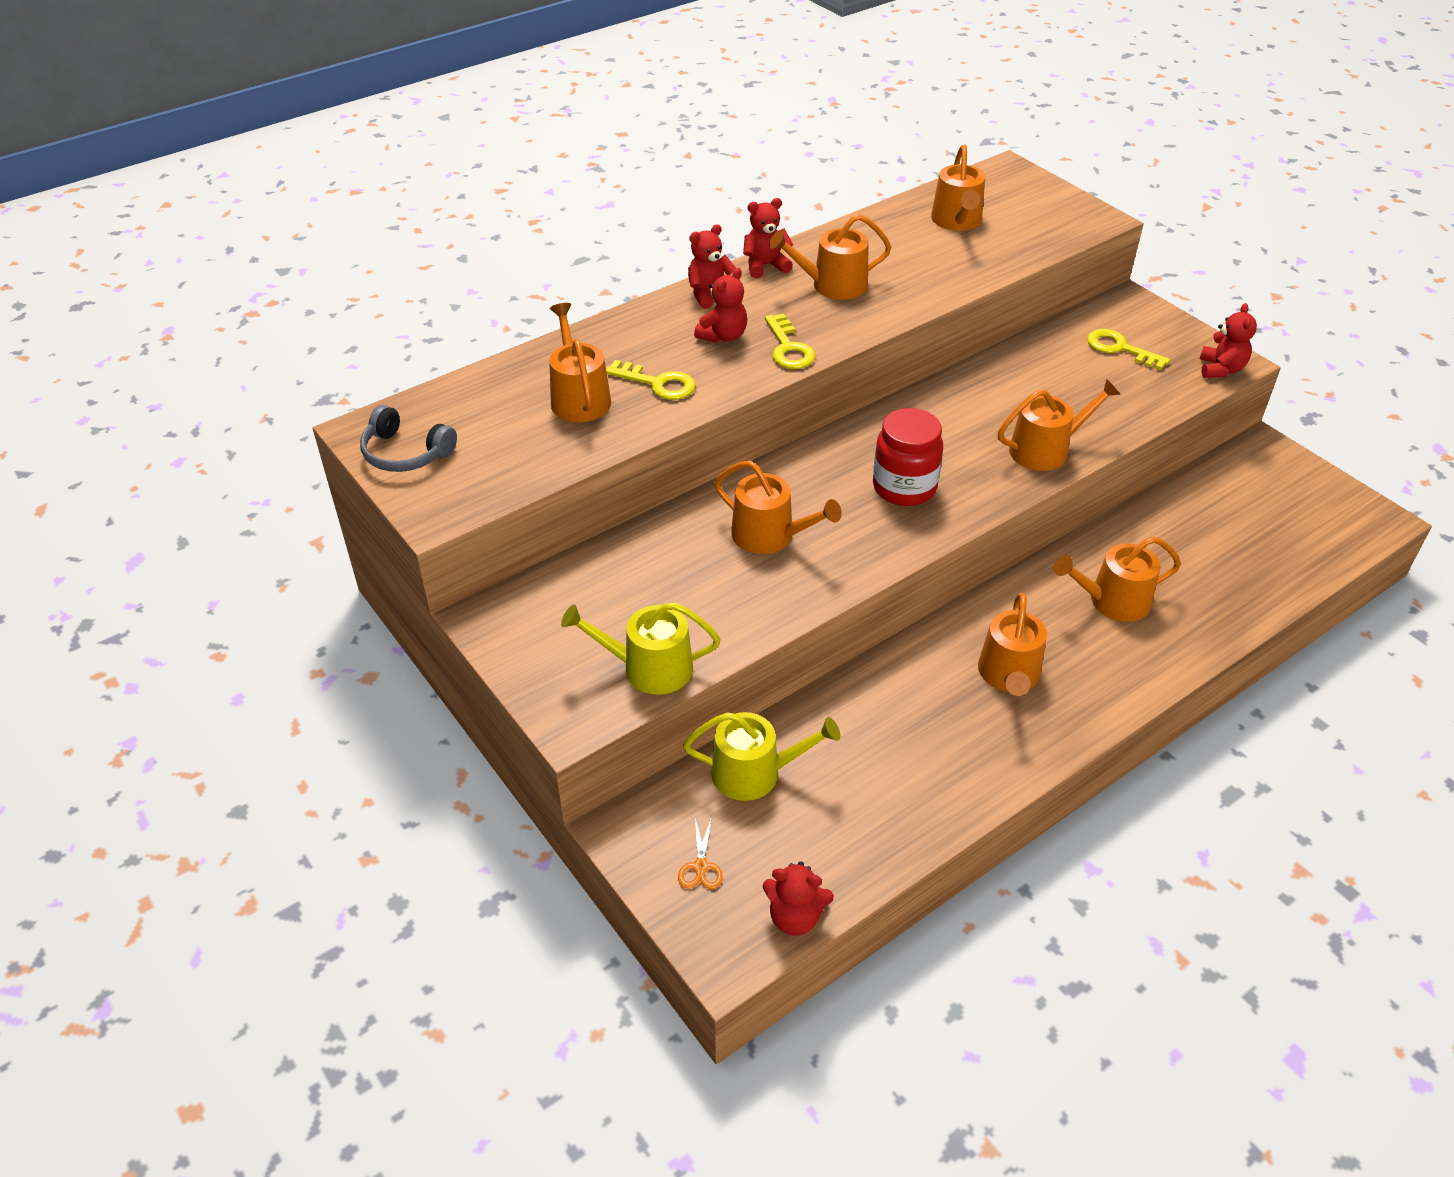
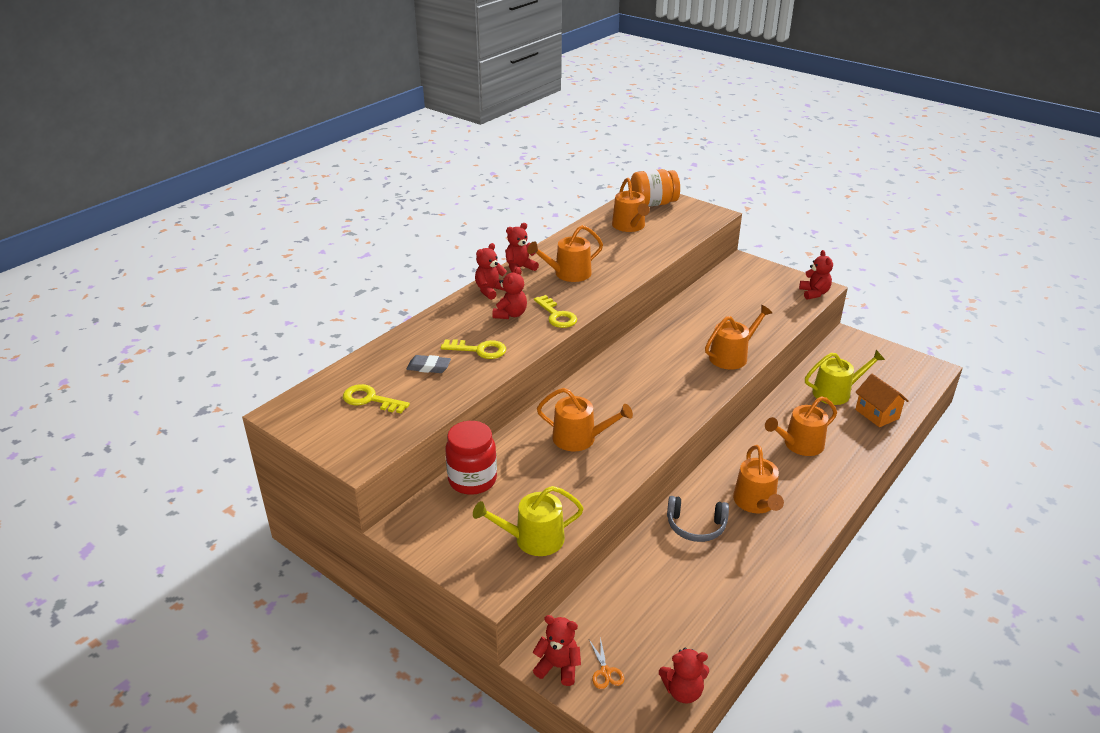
camera: 15 degrees left, 10 degrees down
grey headphones [360,405,457,472] -> grey headphones moved to [667,496,729,542]
orange watering can [549,303,611,422] -> grey eraser [406,355,451,373]
yellow watering can [683,712,840,801] -> yellow watering can moved to [805,350,885,405]
red jar [873,408,943,506] -> red jar moved to [445,421,497,495]
yellow key [1087,329,1170,370] -> yellow key moved to [343,384,410,413]
none -> red teddy bear [533,615,581,686]
none -> orange jar [631,169,680,207]
none -> orange house [855,374,909,427]

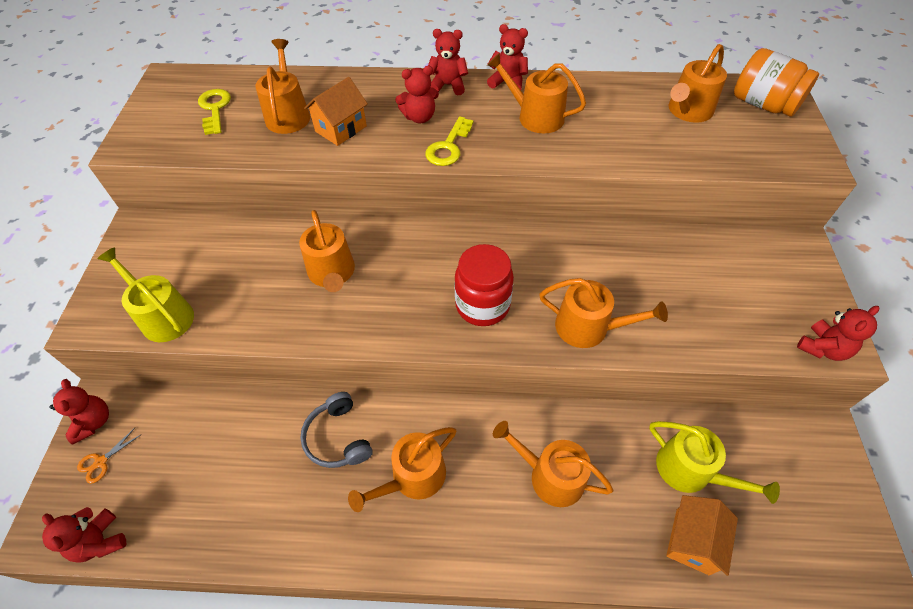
camera: 55 degrees right, 20 degrees up
grey eraser [406,355,451,373] -> orange watering can [256,39,310,134]
yellow key [441,339,506,359] -> orange house [304,77,368,146]
red jar [445,421,497,495] -> red jar moved to [455,244,514,326]

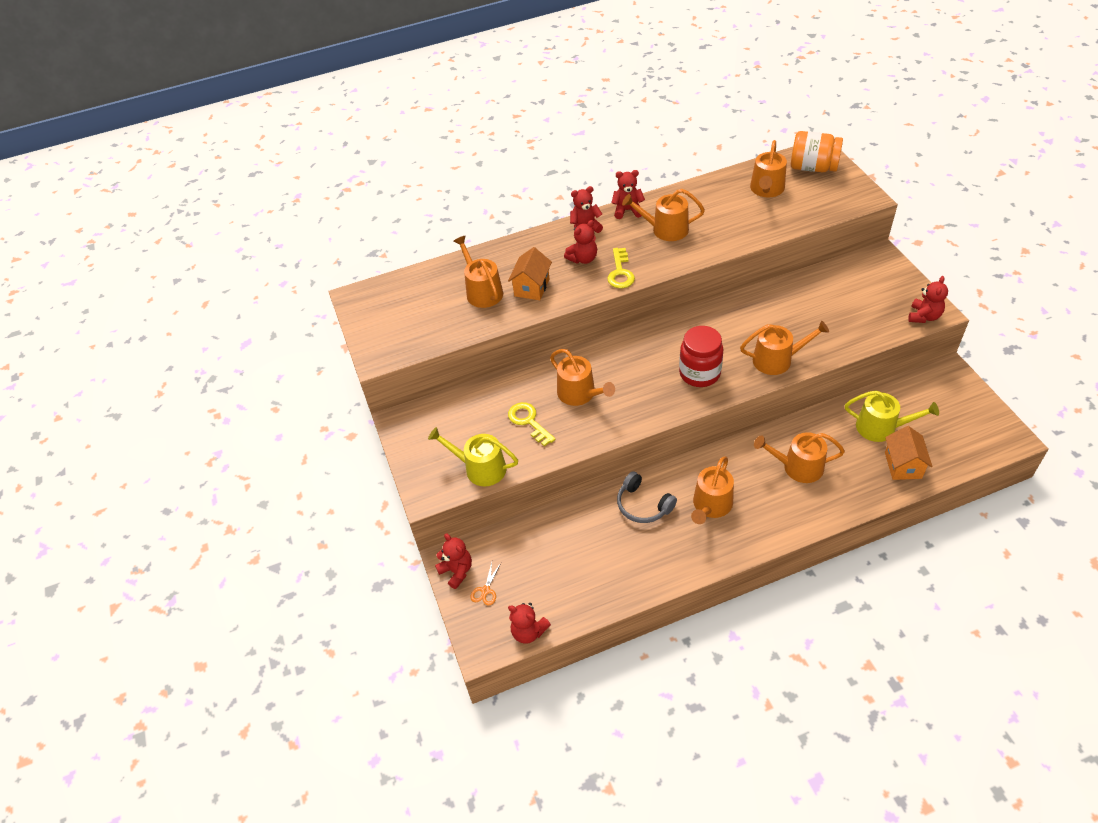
camera: 20 degrees left, 5 degrees down
yellow key [198,89,231,135] -> yellow key moved to [508,402,556,447]

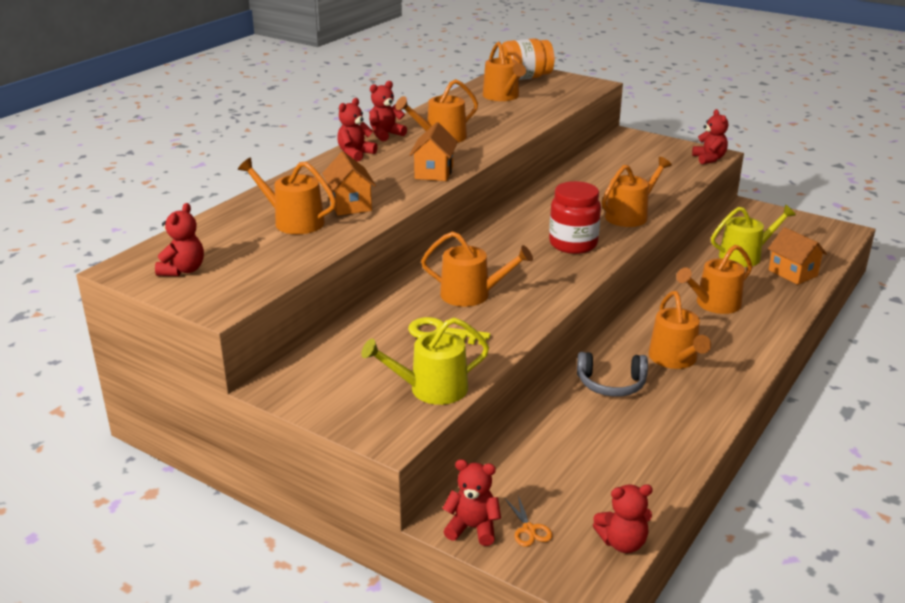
camera: 40 degrees left, 20 degrees down
red teddy bear [564,220,597,264] -> red teddy bear moved to [155,203,204,276]
yellow key [607,248,635,288] -> orange house [409,122,458,181]

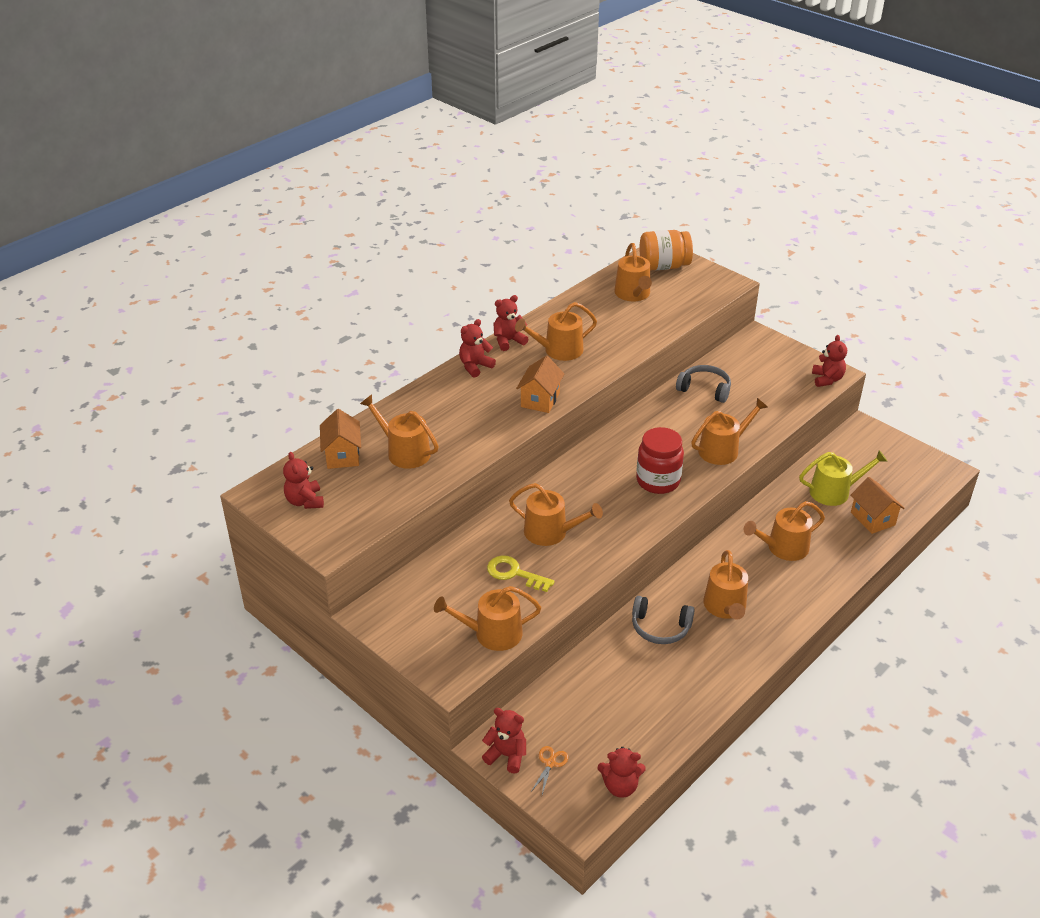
camera: 10 degrees right, 10 degrees up
red teddy bear [155,203,204,276] -> red teddy bear turned 135 degrees clockwise [283,452,324,509]
orange house [322,151,376,216] -> orange house moved to [320,409,361,469]
yellow watering can [361,317,489,405] -> orange watering can [434,586,541,651]
orange scissors [505,496,553,547] -> orange scissors turned 150 degrees counterclockwise [531,746,568,795]
none -> grey headphones [676,365,731,403]

